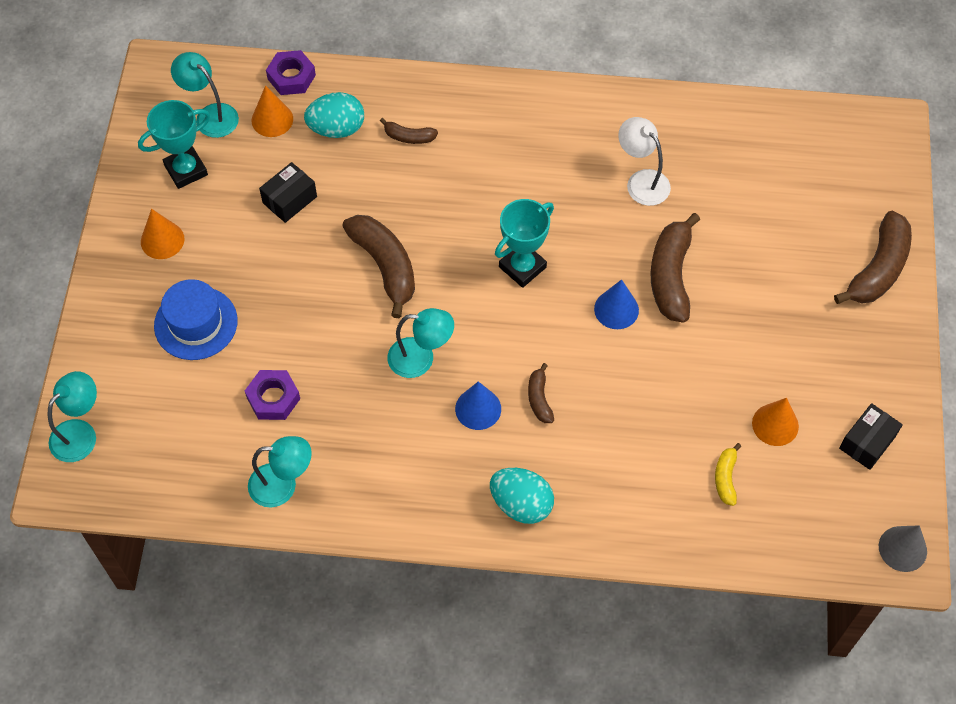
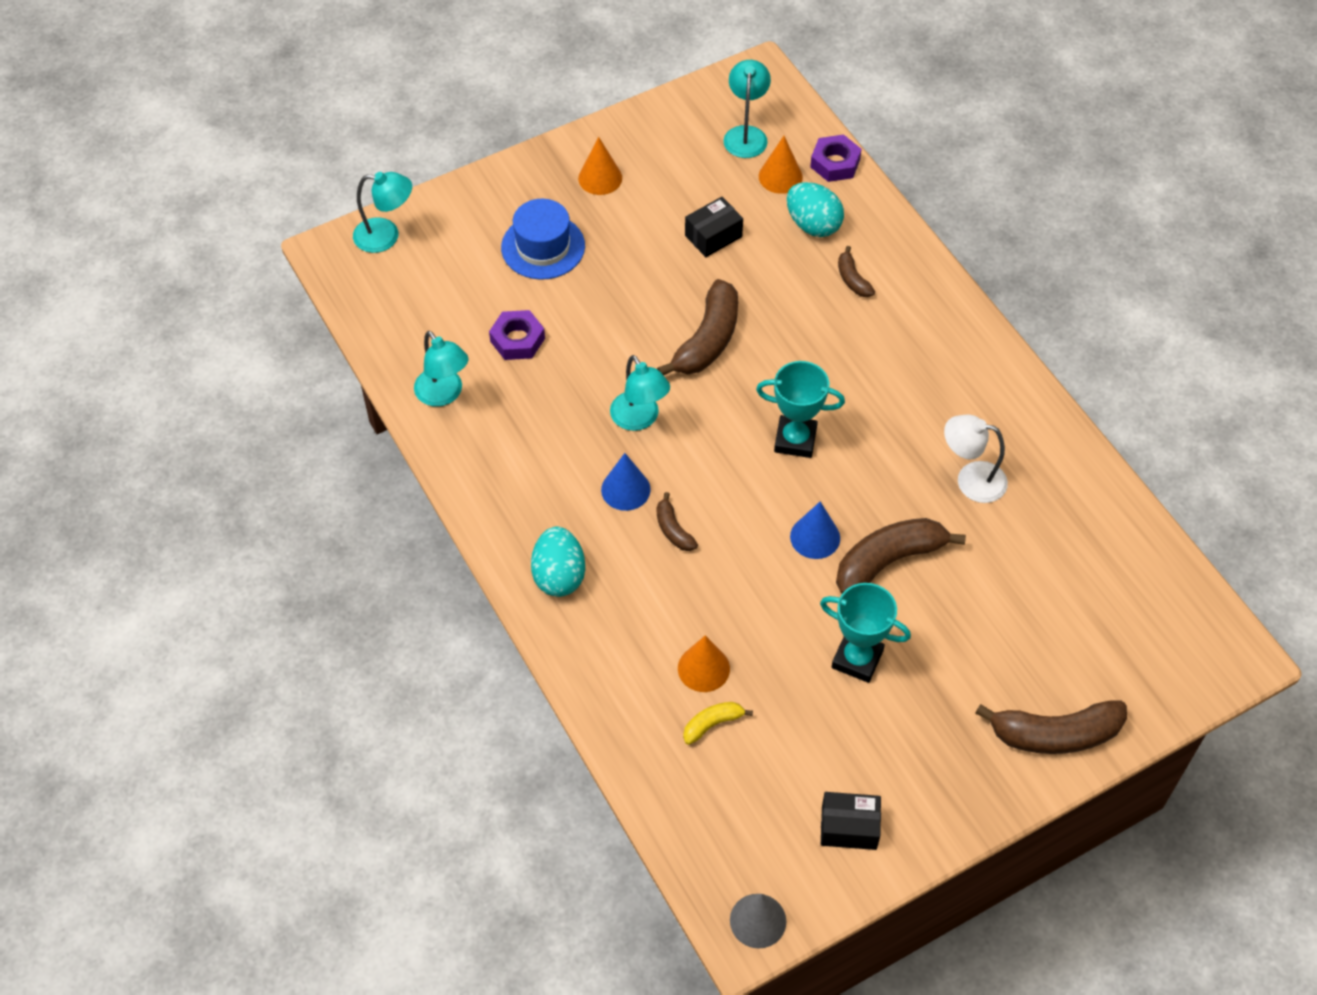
camera: 55 degrees right, 5 degrees down
turquoise trophy [138,100,210,189] -> turquoise trophy moved to [820,583,911,683]
black box [259,162,317,223] -> black box turned 45 degrees counterclockwise [685,197,743,257]
brown banana [528,363,554,423] -> brown banana turned 75 degrees counterclockwise [656,492,698,551]
white lamp [618,117,671,206] -> white lamp turned 90 degrees counterclockwise [944,415,1008,503]
orange cone [752,398,799,446] -> orange cone moved to [678,635,730,692]

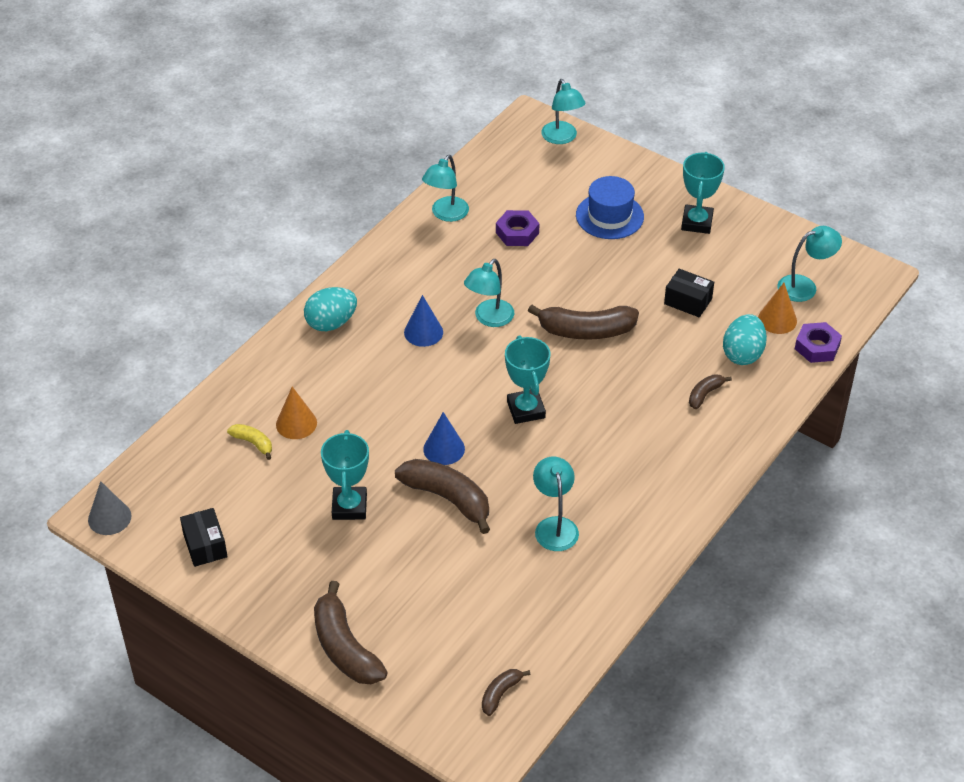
camera: 65 degrees right, 10 degrees down
orange cone [578,137,622,195] -> turquoise trophy [681,152,725,234]
brown banana [656,492,698,551] -> brown banana moved to [482,669,531,716]
white lamp [944,415,1008,503] -> turquoise lamp [533,457,579,551]

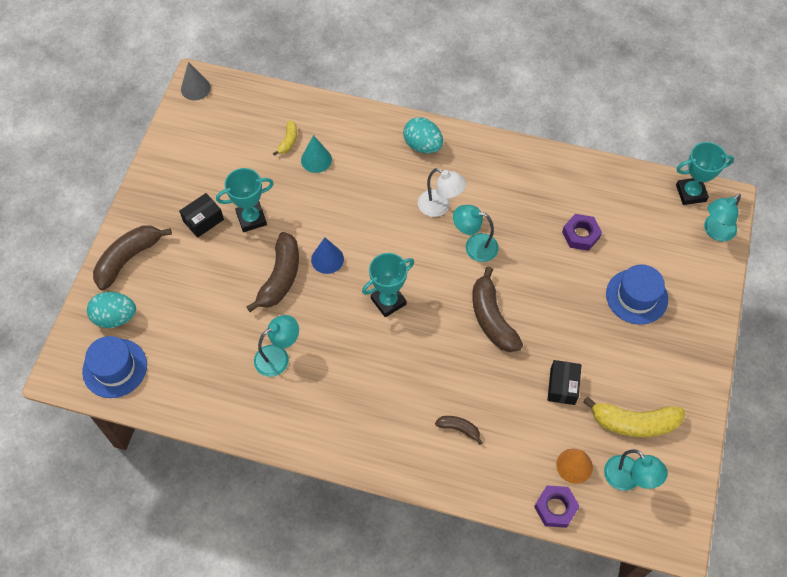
camera: 70 degrees right, 15 degrees up
black box [180,508,228,567] -> black box moved to [179,193,224,238]
orange cone [276,387,317,439] -> turquoise cone [301,135,332,173]
blue cone [404,295,443,347] -> white lamp [418,168,466,217]
turquoise lamp [422,155,469,222] -> none
brown banana [482,669,531,716] -> blue hat [82,336,147,398]
turquoise trophy [681,152,725,234] -> turquoise trophy moved to [676,142,734,205]
turquoise egg [723,314,767,365] -> turquoise egg moved to [87,292,136,328]
none -> yellow banana [583,397,685,437]

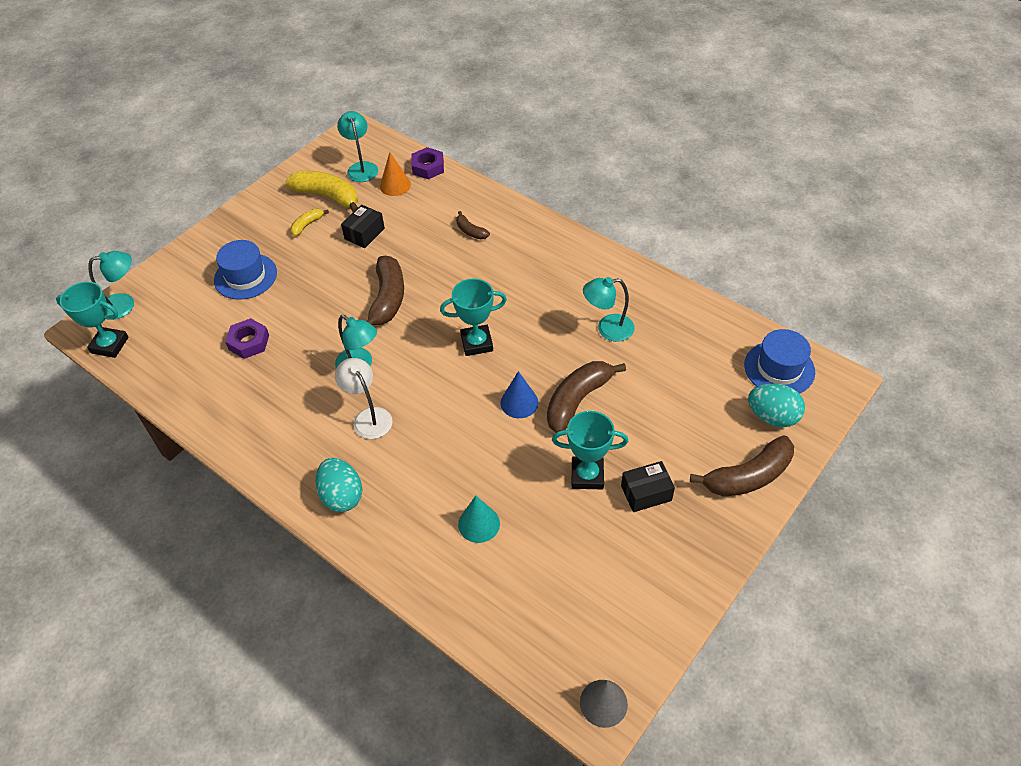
camera: 155 degrees left, 10 degrees down
yellow banana [273,121,297,156] -> yellow banana moved to [290,209,329,236]

